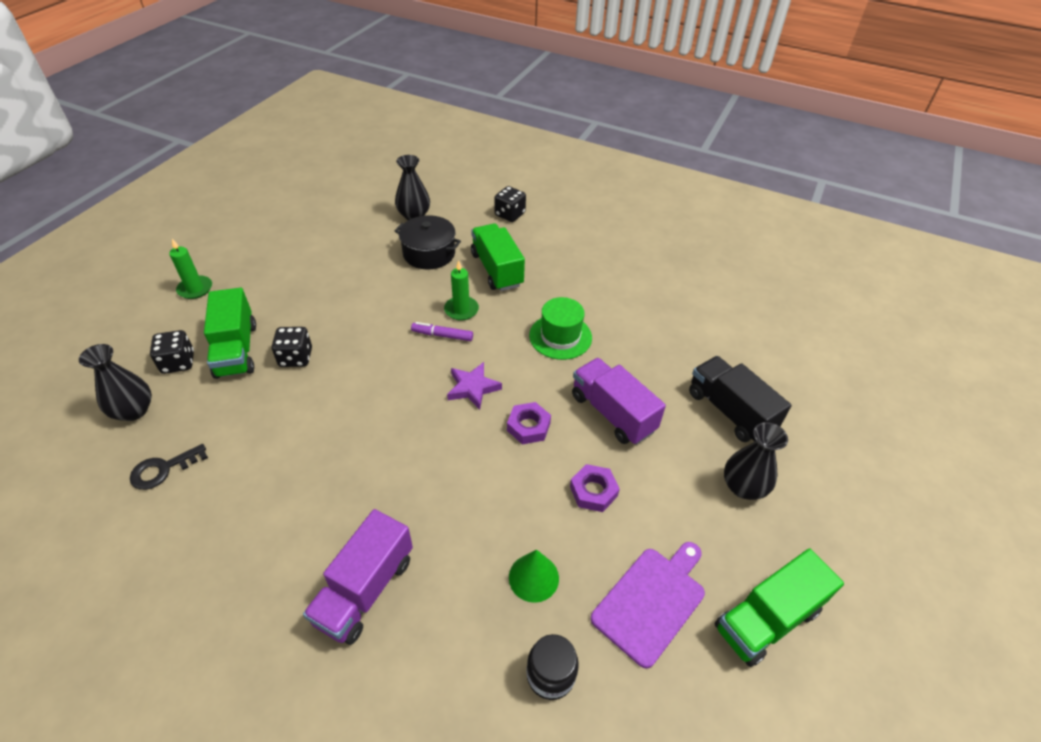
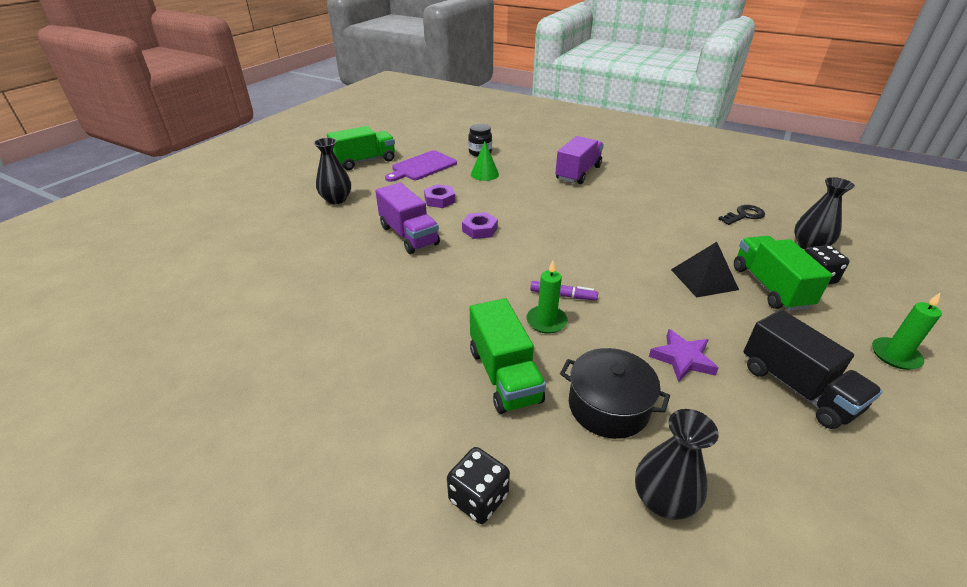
camera: 175 degrees left, 10 degrees down
black dice [272,327,312,367] -> black pyramid [671,242,739,298]
purple star [447,362,502,410] -> purple star moved to [649,329,719,382]
green hat [529,297,592,360] -> none
black truck [689,356,792,442] -> black truck moved to [743,310,882,429]

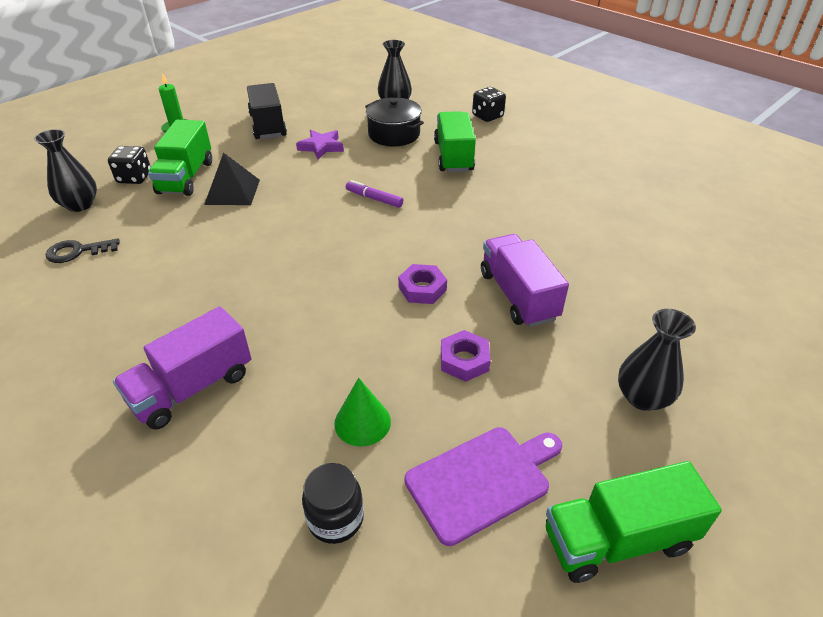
camera: 165 degrees left, 5 degrees up
green candle [527,261,568,334] -> none

